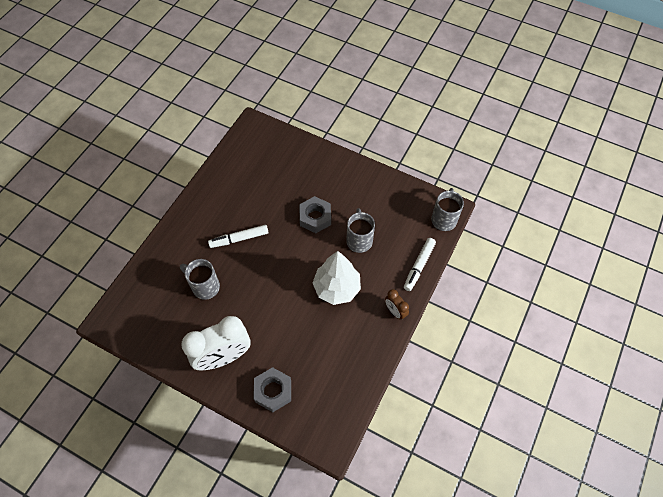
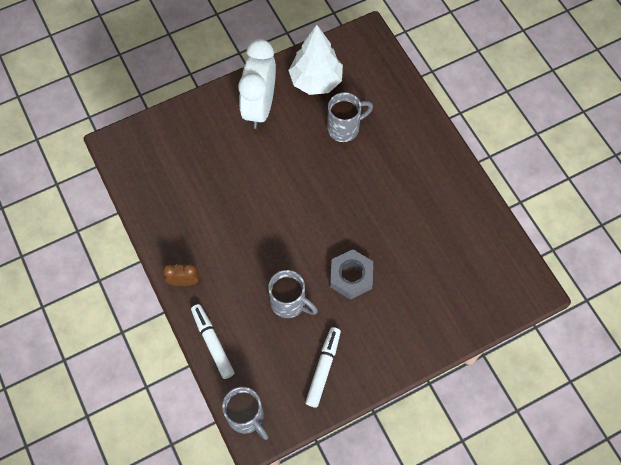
camera: 125 degrees right, 5 degrees up
white marker [208,225,269,248] -> white marker moved to [305,327,341,408]
grey nut [253,367,291,412] -> none
white tree [312,251,361,305] -> white tree moved to [288,25,343,95]

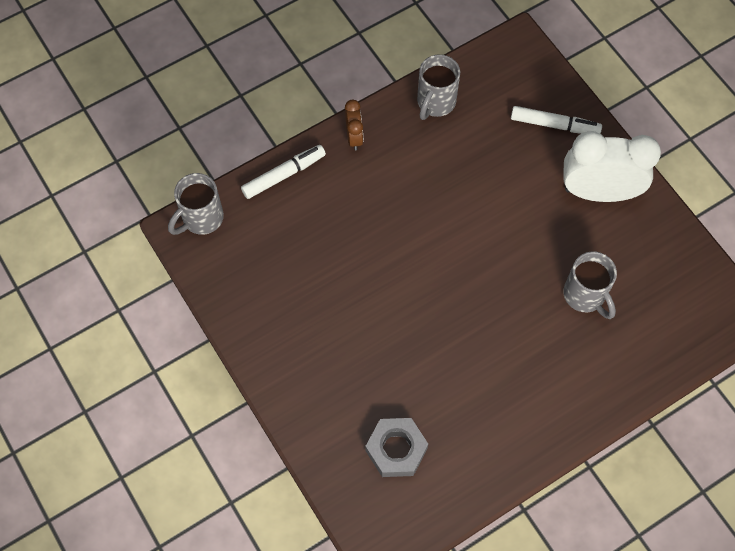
camera: 85 degrees right, 0 degrees up
grey mug [268,270,318,318] -> grey mug moved to [417,54,460,120]
white tree [288,25,343,95] -> none
white marker [305,327,341,408] -> white marker moved to [511,106,602,134]
grey nut [330,249,373,300] -> grey nut moved to [365,418,428,477]

